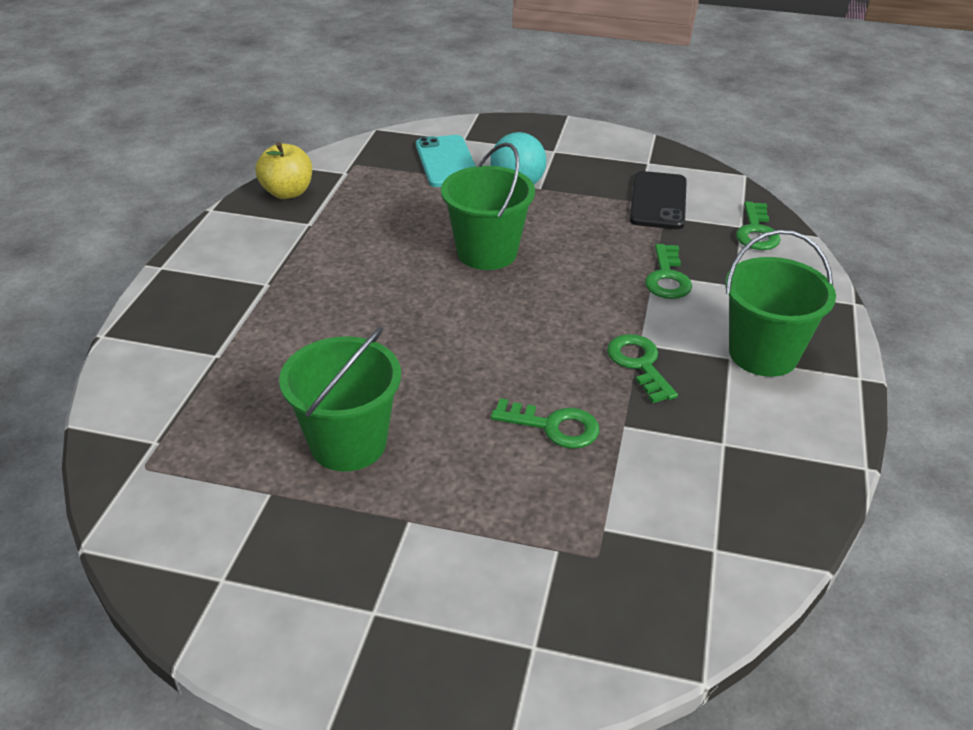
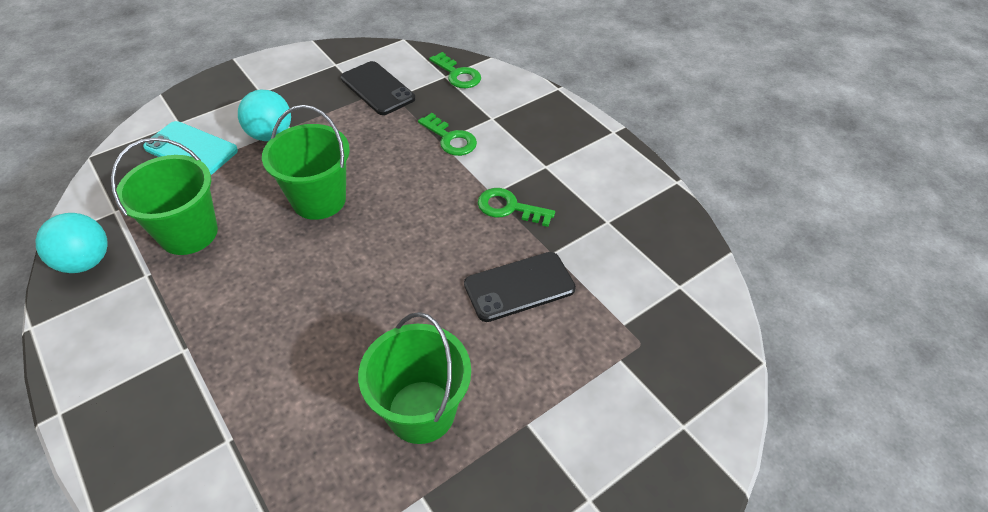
camera: 50 degrees left, 10 degrees up
yellow apple [255,142,312,199] -> turquoise ball [36,213,108,273]
green key [491,398,600,449] -> black phone [464,252,576,322]
green bucket [725,230,836,377] -> green bucket moved to [111,137,218,255]

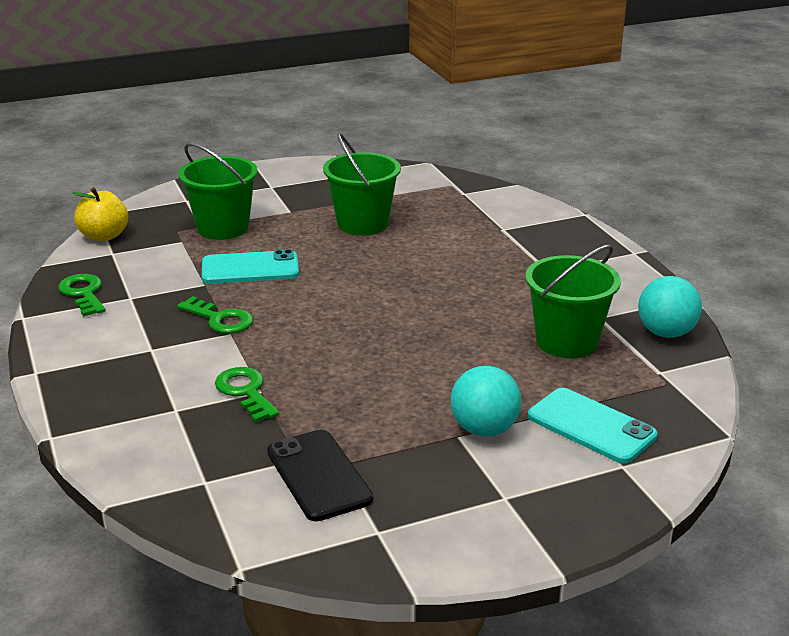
camera: 165 degrees left, 20 degrees down
green bucket [262,105,350,220] -> green bucket moved to [179,143,258,240]
green key [429,52,481,88] -> green key moved to [58,274,106,317]
black phone [464,252,576,322] -> turquoise phone [202,249,299,284]
none -> yellow apple [72,187,128,241]

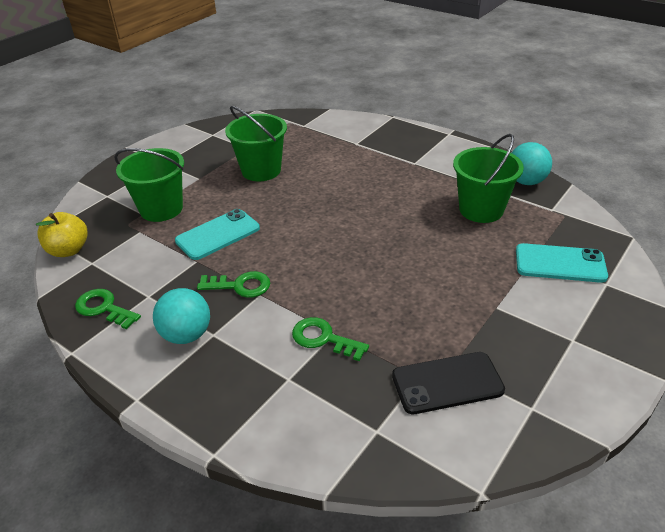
camera: 30 degrees left, 10 degrees up
black phone [267,430,373,521] -> black phone turned 45 degrees counterclockwise [392,352,505,414]
turquoise ball [451,366,521,437] -> turquoise ball moved to [153,288,210,344]

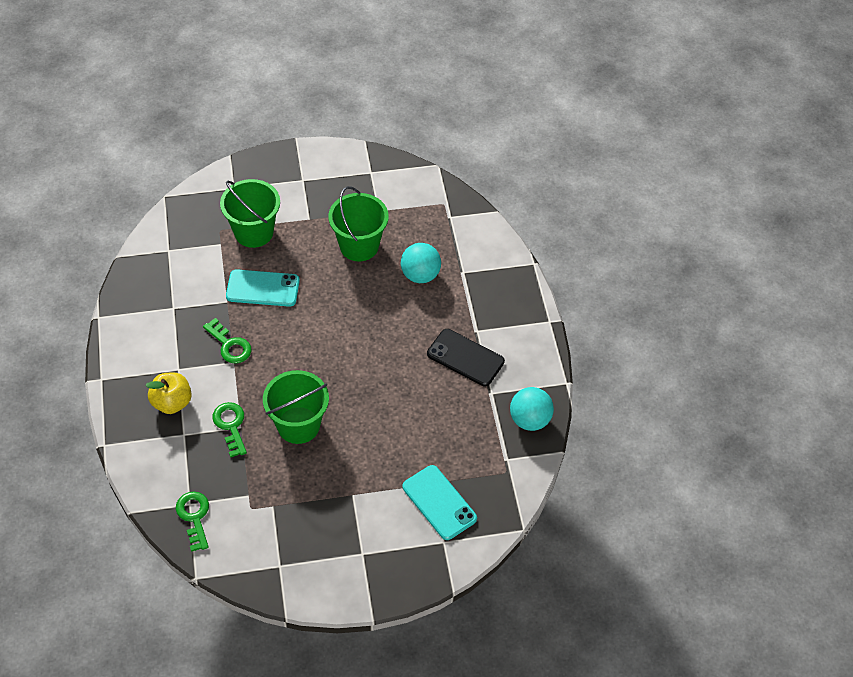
camera: 40 degrees right, 15 degrees up
yellow apple [36,212,88,257] -> yellow apple moved to [146,372,192,414]
green key [75,289,141,329] -> green key moved to [176,492,209,552]
turquoise ball [153,288,210,344] -> turquoise ball moved to [401,243,441,283]
black phone [392,352,505,414] -> black phone moved to [427,329,505,386]
green bucket [453,134,524,223] -> green bucket moved to [263,370,329,444]

